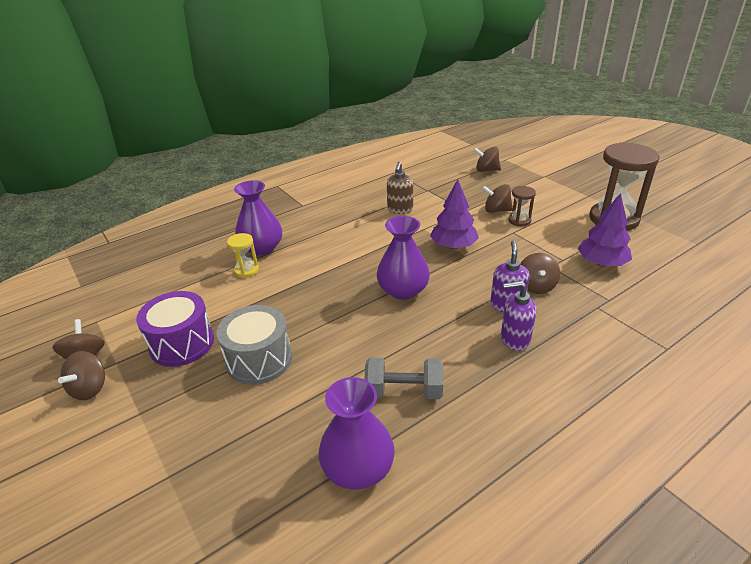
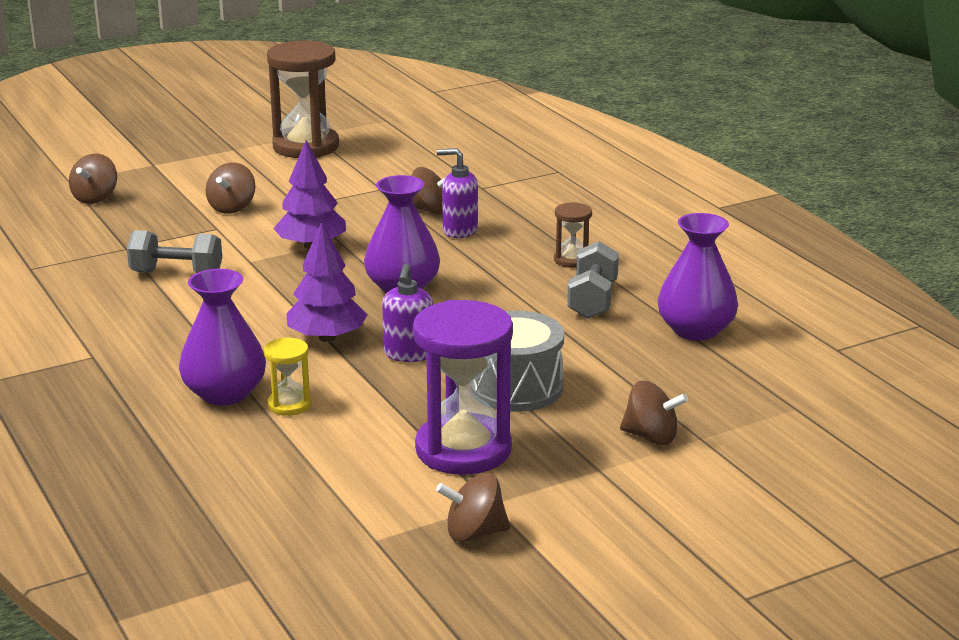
camera: 85 degrees left, 10 degrees down
brown spinning top [58,351,105,400] -> brown spinning top moved to [620,381,688,445]
purple drum [136,291,214,367] -> purple hourglass [413,300,513,475]
brown soap dispenser [387,162,413,214] -> grey dumbbell [127,230,222,273]
purple soap dispenser [501,281,536,351] -> purple soap dispenser moved to [382,263,433,362]
brown hourglass [508,186,536,226] -> brown hourglass moved to [554,202,592,268]
purple tree [578,193,632,267] -> purple tree moved to [286,222,368,342]

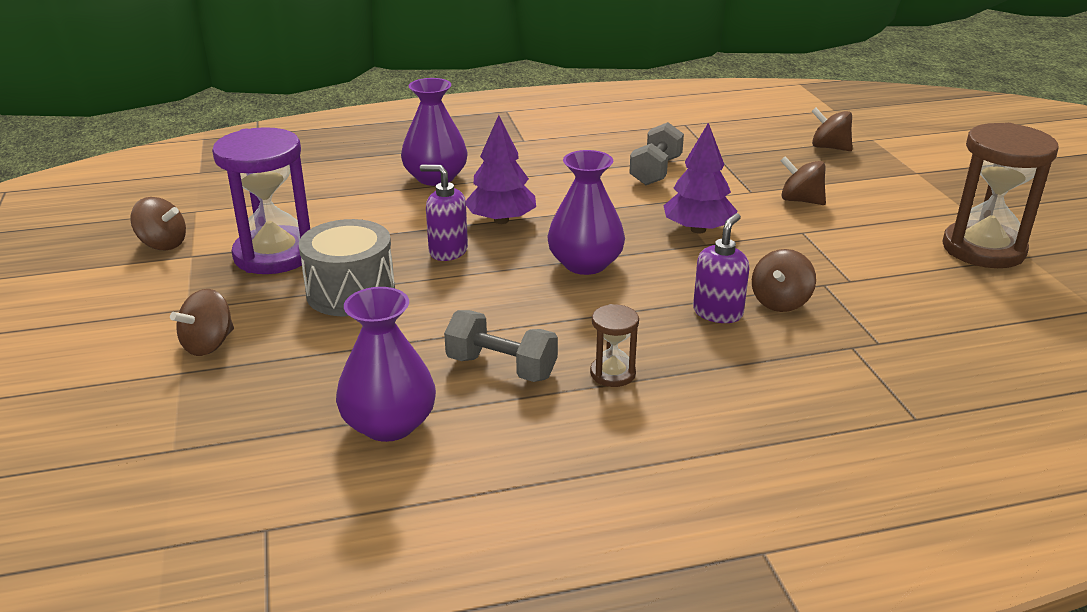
camera: 105 degrees right, 5 degrees up
yellow hourglass [264,338,311,416] -> none
brown spinning top [436,473,510,542] -> brown spinning top turned 105 degrees clockwise [130,197,186,250]

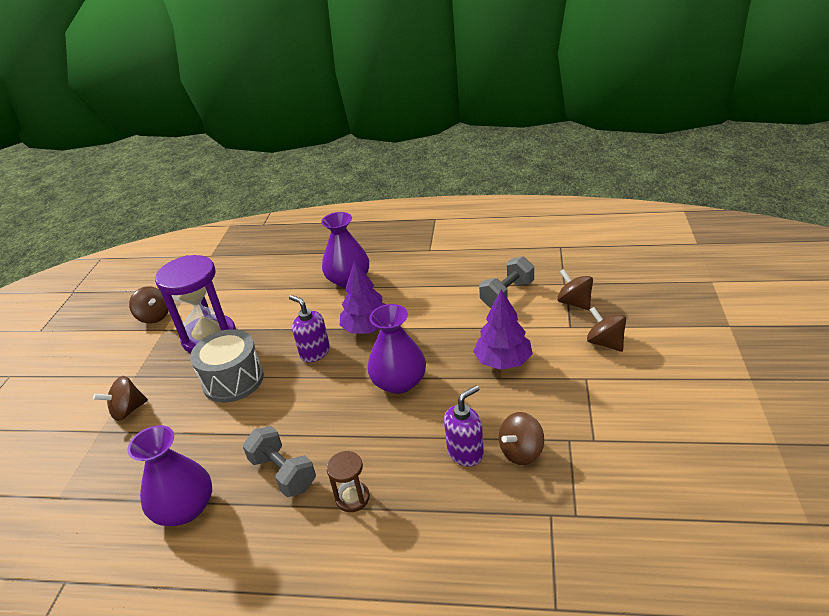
camera: 25 degrees right, 5 degrees up
brown spinning top [812,107,852,151] -> brown spinning top moved to [557,269,593,310]
brown hourglass [942,123,1058,268] -> none

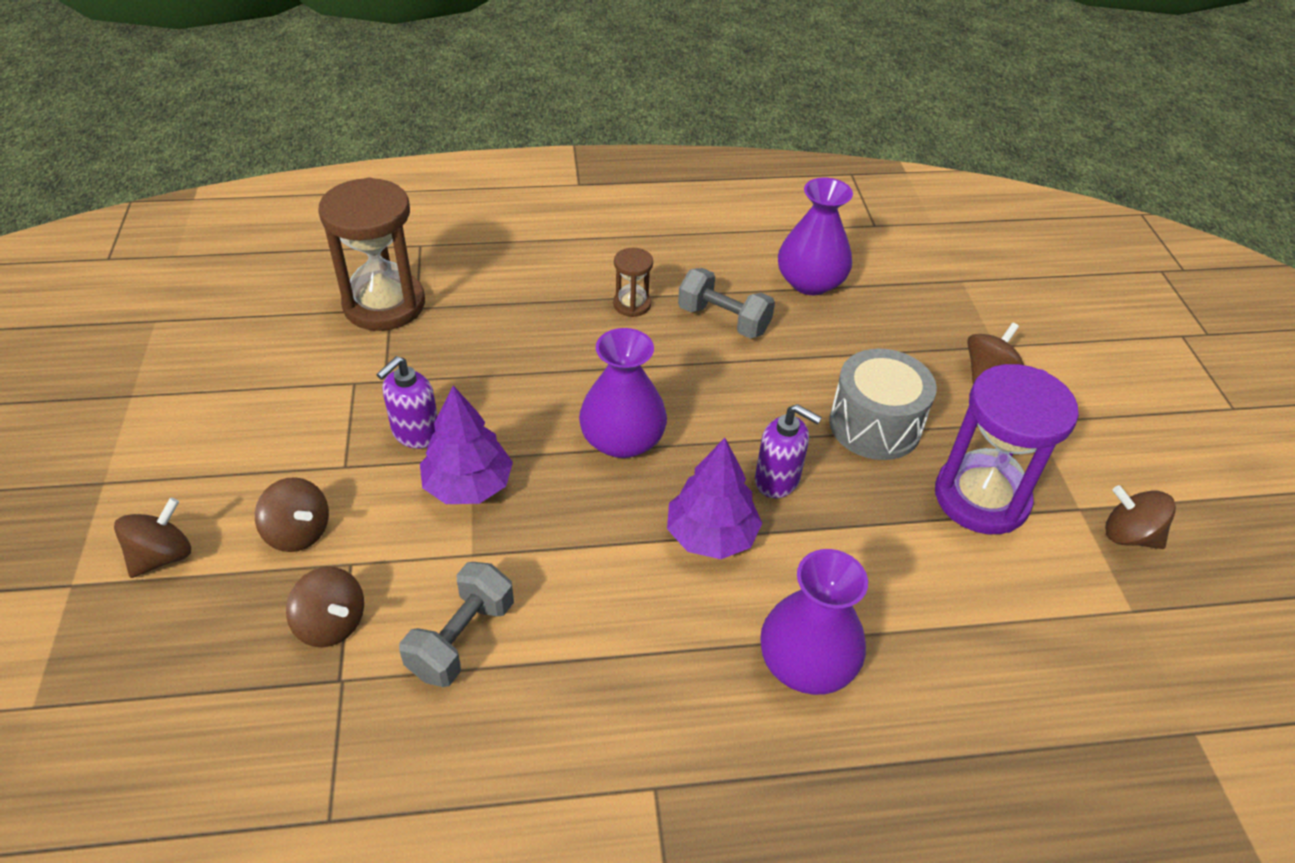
camera: 160 degrees right, 10 degrees up
purple soap dispenser [444,385,484,466] -> purple soap dispenser moved to [376,356,438,449]
brown spinning top [499,412,544,465] -> brown spinning top moved to [114,498,191,578]
none -> brown hourglass [318,177,425,331]

